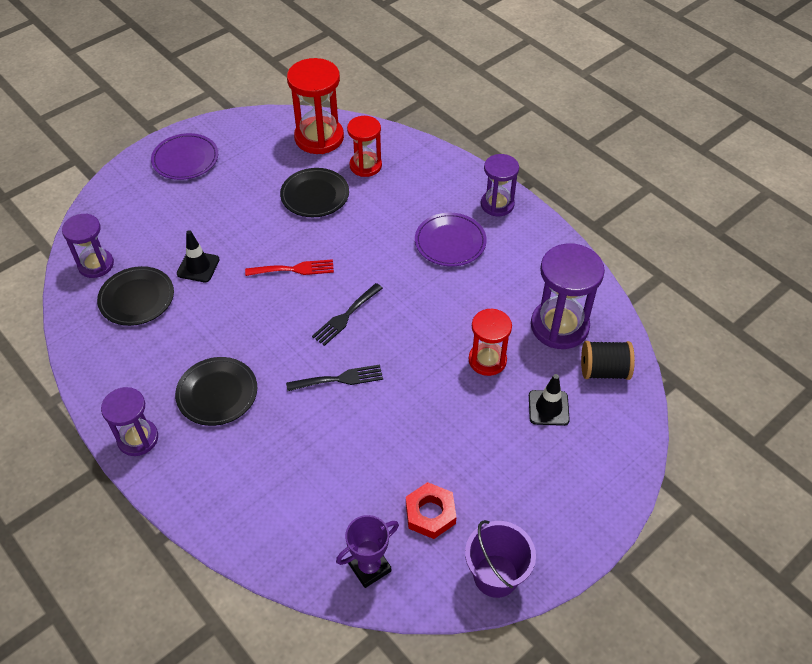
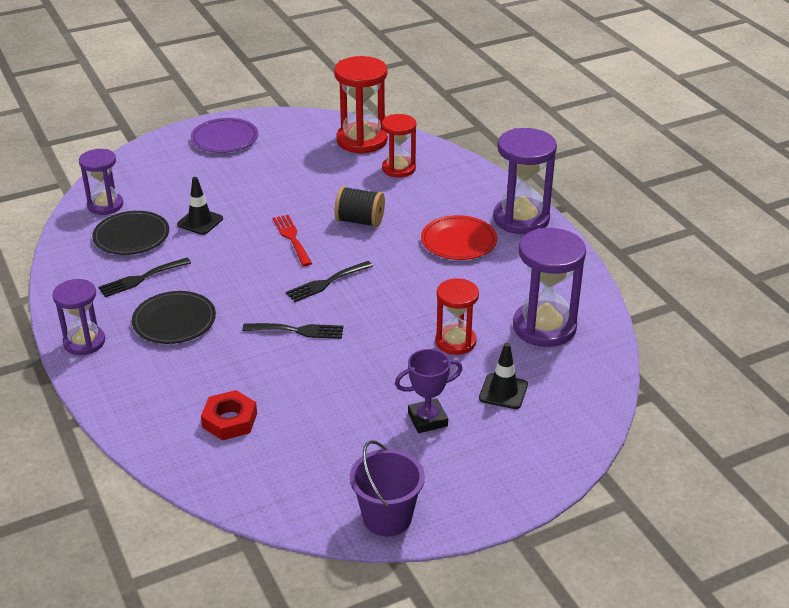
camera: 15 degrees right, 15 degrees down
red fork [245,259,334,276] -> red fork turned 120 degrees counterclockwise [273,215,312,266]
black plate [280,168,349,217] -> none
purple trophy [336,515,399,588] -> purple trophy moved to [395,349,462,433]
red nut [406,482,456,539] -> red nut moved to [201,390,257,440]
purple plate [415,213,487,266] -> red plate [421,215,497,260]
purple hourglass [481,154,519,216] -> purple hourglass [493,128,557,234], size x1.57
black spool [581,341,635,380] -> black spool moved to [335,186,385,227]
none -> black fork [98,258,191,297]

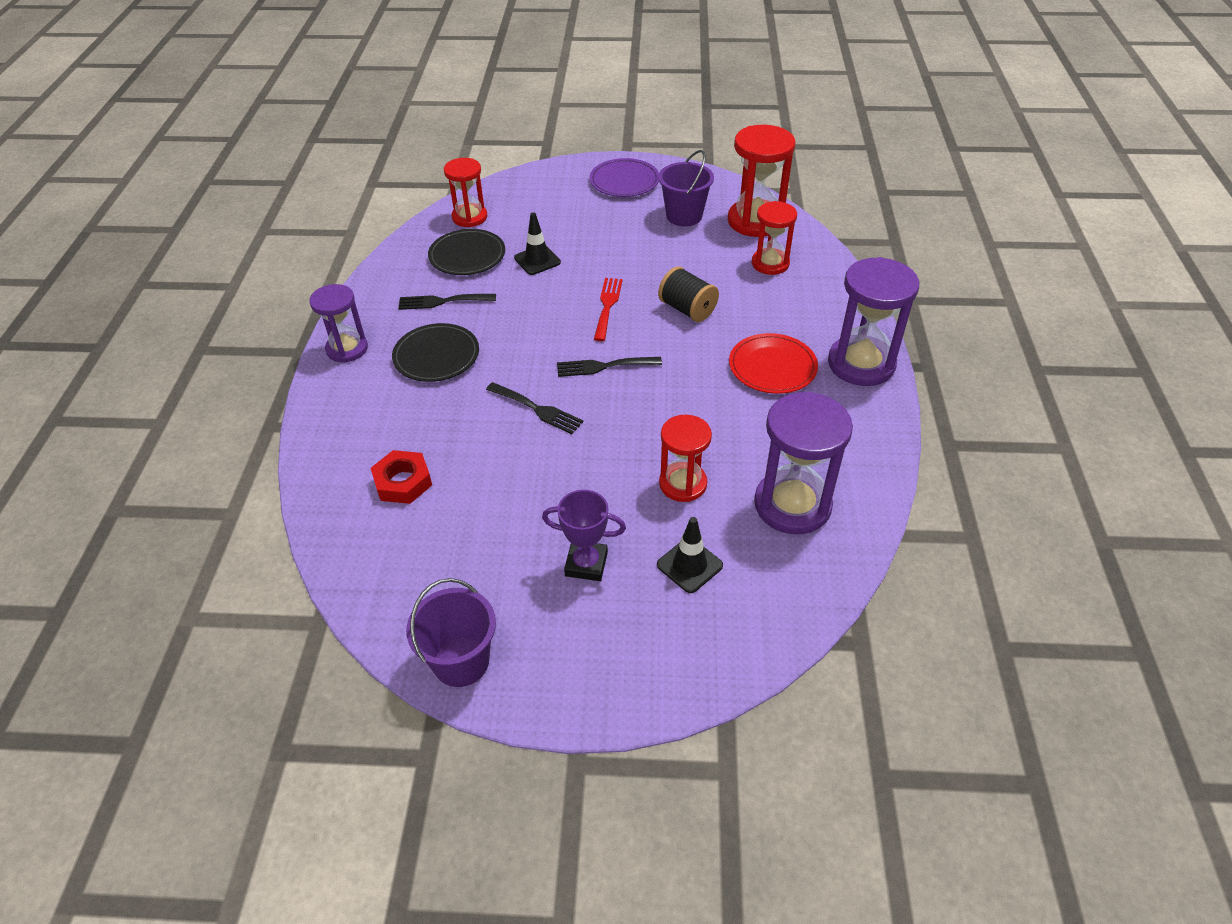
camera: 30 degrees right, 10 degrees up
purple hourglass [79,149,123,215] -> red hourglass [444,158,487,227]
none -> purple bucket [658,150,714,226]

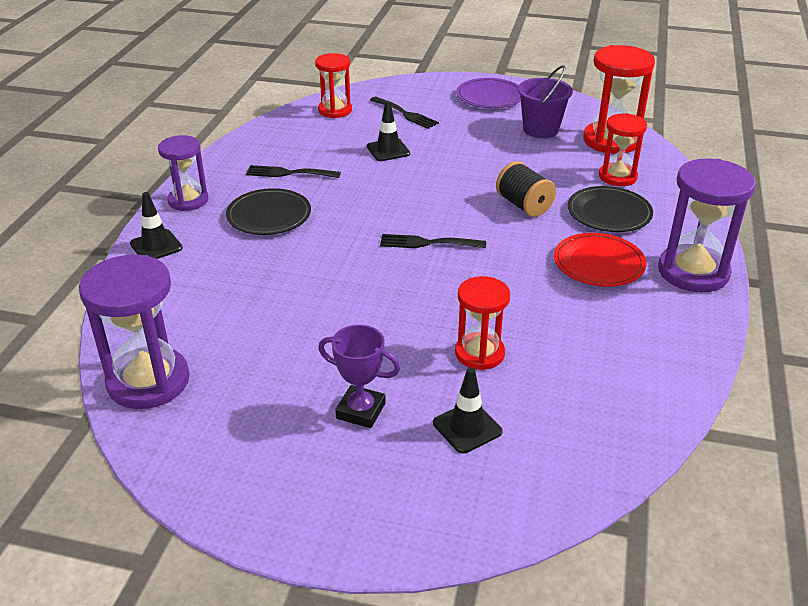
camera: 10 degrees right, 10 degrees down
red nut [371,450,432,504] -> none
purple bucket [406,578,496,687] -> none
black plate [428,229,505,275] -> black plate moved to [568,186,653,232]
black fork [486,382,584,434] -> black fork moved to [370,97,439,129]
red fork [594,278,623,341] -> none
purple hourglass [754,392,853,534] -> purple hourglass moved to [79,255,190,409]
none -> black traffic cone [130,192,183,259]

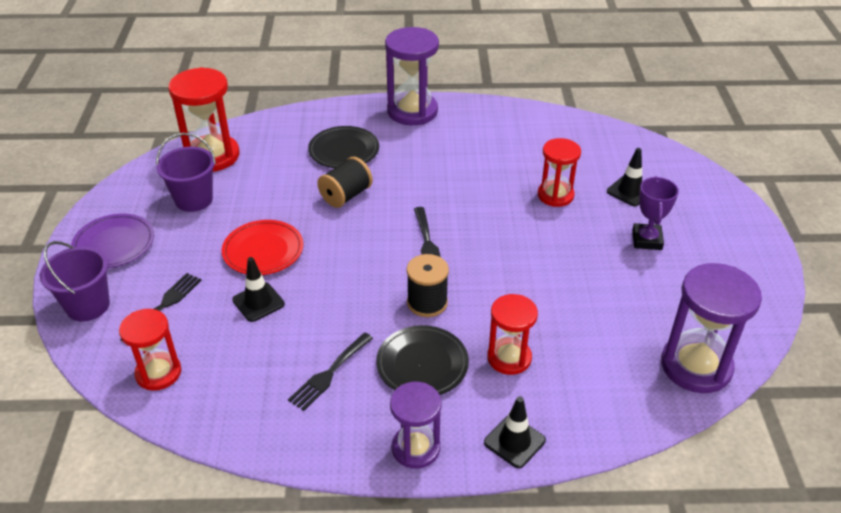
camera: 105 degrees left, 5 degrees up
black fork [246,165,341,178] -> black fork turned 45 degrees clockwise [288,333,373,411]
red plate [554,233,646,287] -> red plate moved to [222,220,303,275]
red hourglass [599,113,647,186] -> red hourglass moved to [487,294,538,375]
none -> purple bucket [39,241,110,321]
none -> black spool [407,254,449,317]

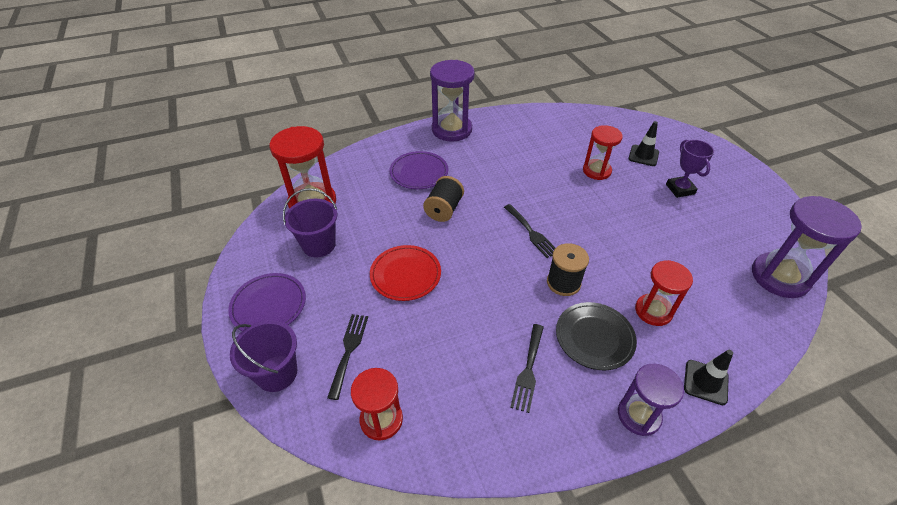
camera: 20 degrees left, 5 degrees up
black traffic cone [232,257,285,322] -> none
black plate [308,126,379,168] -> purple plate [390,151,448,189]

